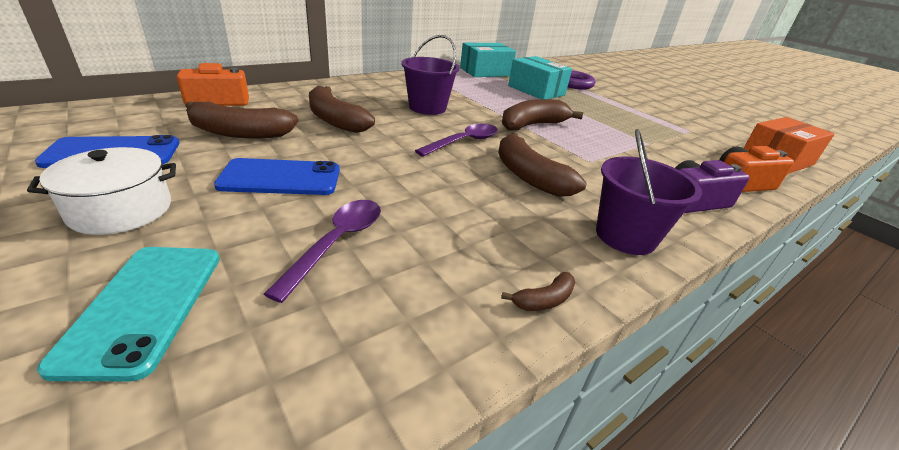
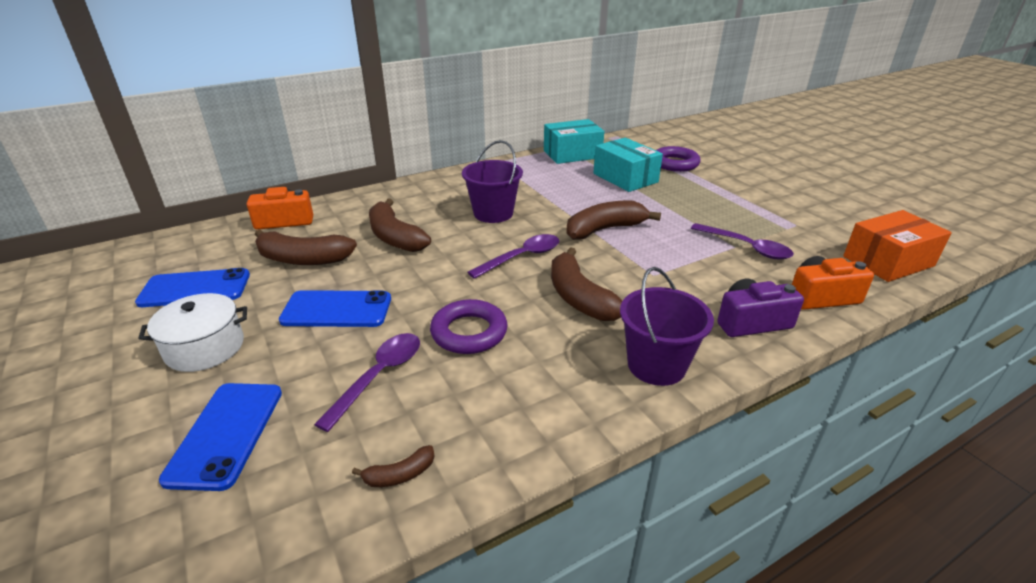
camera: 10 degrees right, 0 degrees up
turquoise phone [37,247,220,381] -> blue phone [159,383,282,491]
brown banana [501,272,576,311] -> brown banana moved to [352,445,435,487]
none -> purple ring [430,299,508,354]
none -> purple spoon [691,223,794,259]

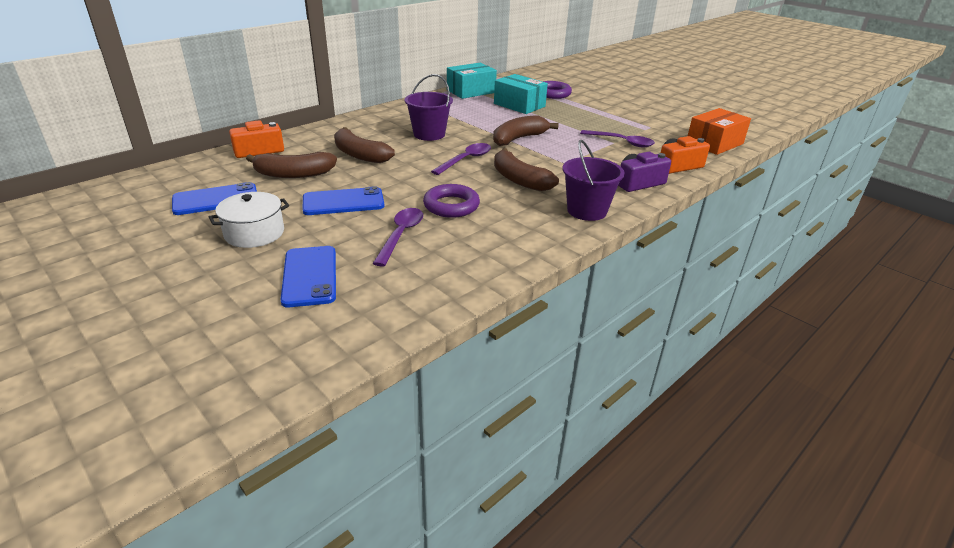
camera: 15 degrees left, 0 degrees up
brown banana [352,445,435,487] -> none

